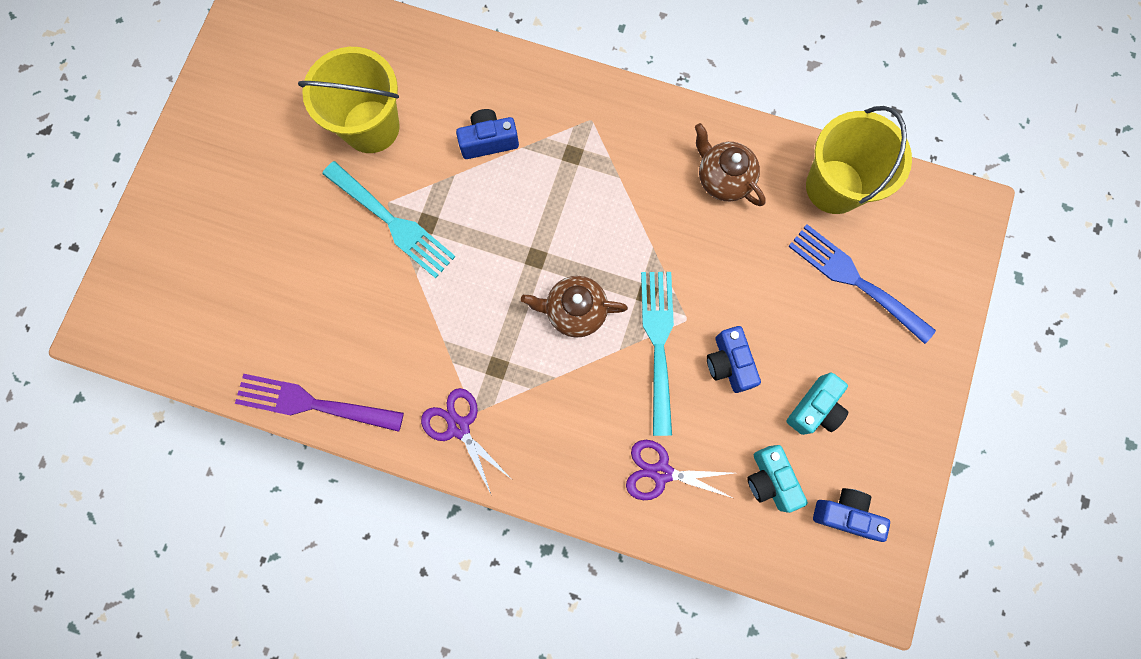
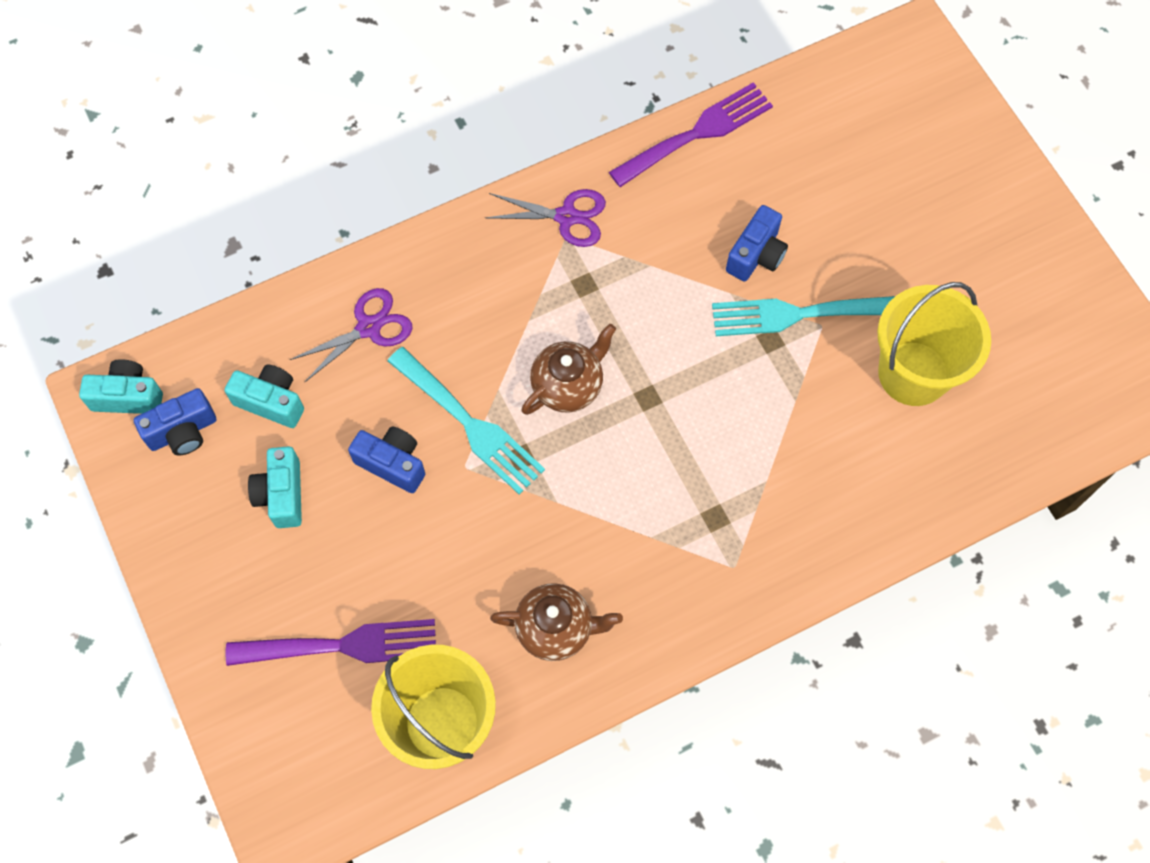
camera: 135 degrees right, 10 degrees down
blue camera [456,109,519,159] -> blue camera moved to [726,205,788,282]
blue fork [788,224,936,344] -> purple fork [226,619,436,666]
none -> turquoise camera [79,359,163,414]

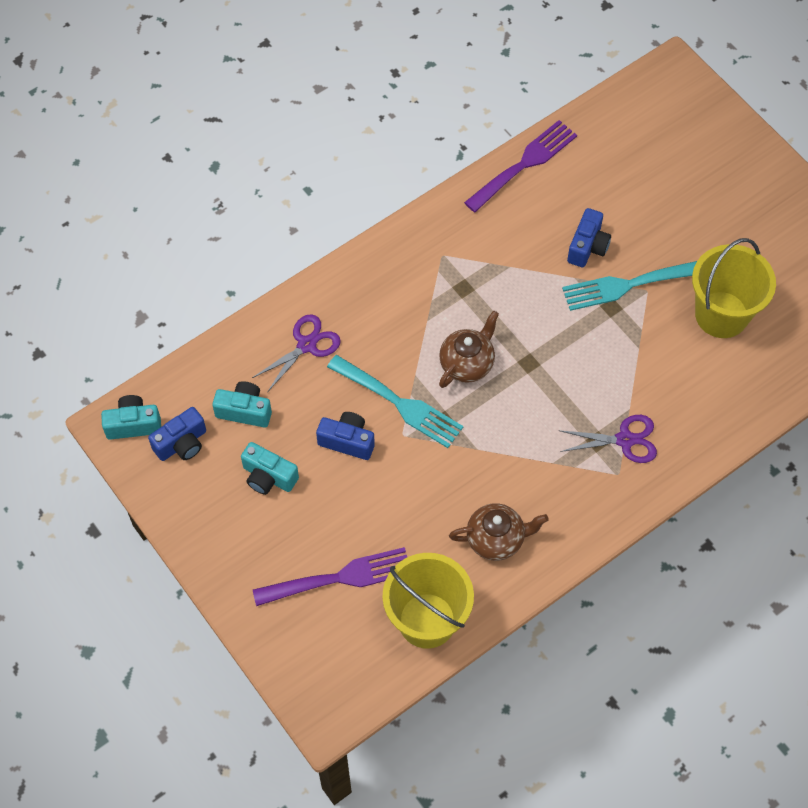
camera: 10 degrees left, 5 degrees down
turquoise camera [248,446,302,528] -> turquoise camera turned 45 degrees counterclockwise [241,442,299,495]
purple scissors [485,189,606,247] -> purple scissors moved to [558,415,657,463]

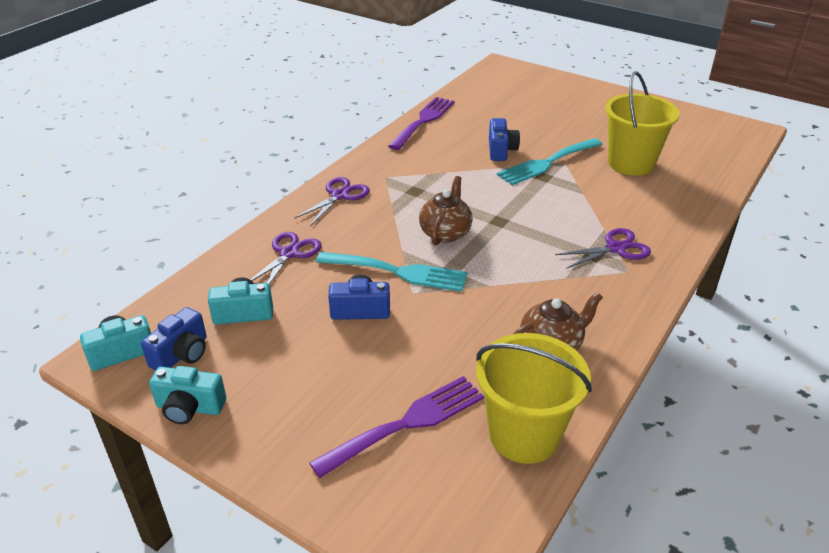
camera: 20 degrees left, 25 degrees down
turquoise camera [241,442,299,495] -> turquoise camera moved to [149,366,226,424]
none -> purple scissors [294,177,370,226]

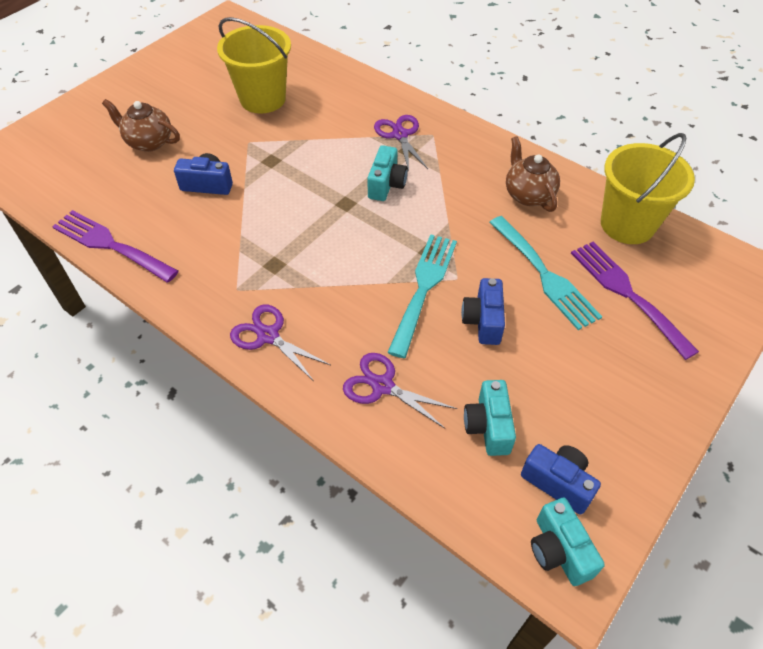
camera: 85 degrees left, 15 degrees up
turquoise camera [149,366,226,424] -> turquoise camera moved to [367,145,408,201]
brown teapot [419,176,473,246] -> brown teapot moved to [102,99,180,152]
turquoise fork [497,138,603,185] -> turquoise fork moved to [489,216,602,330]

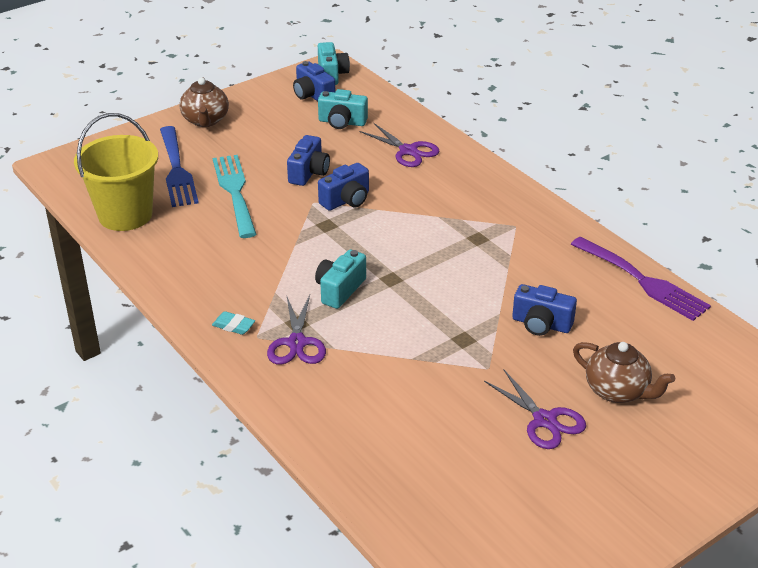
camera: 165 degrees left, 15 degrees down
yellow bucket [217,17,291,113] -> none
purple scissors [230,305,331,381] -> purple scissors moved to [484,370,586,449]
turquoise fork [387,234,457,358] -> blue camera [318,163,369,211]
turquoise camera [464,380,516,456] -> turquoise camera turned 90 degrees clockwise [318,89,368,129]
brown teapot [506,136,560,212] -> brown teapot moved to [179,77,229,127]
purple fork [571,242,699,360] -> blue fork [160,126,199,207]
none -> turquoise eraser [212,311,255,335]

